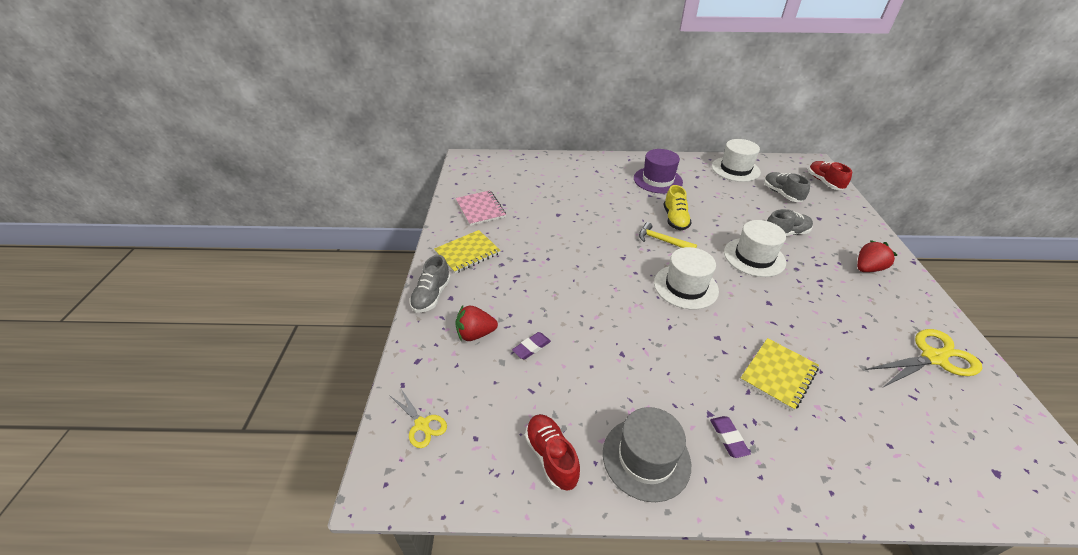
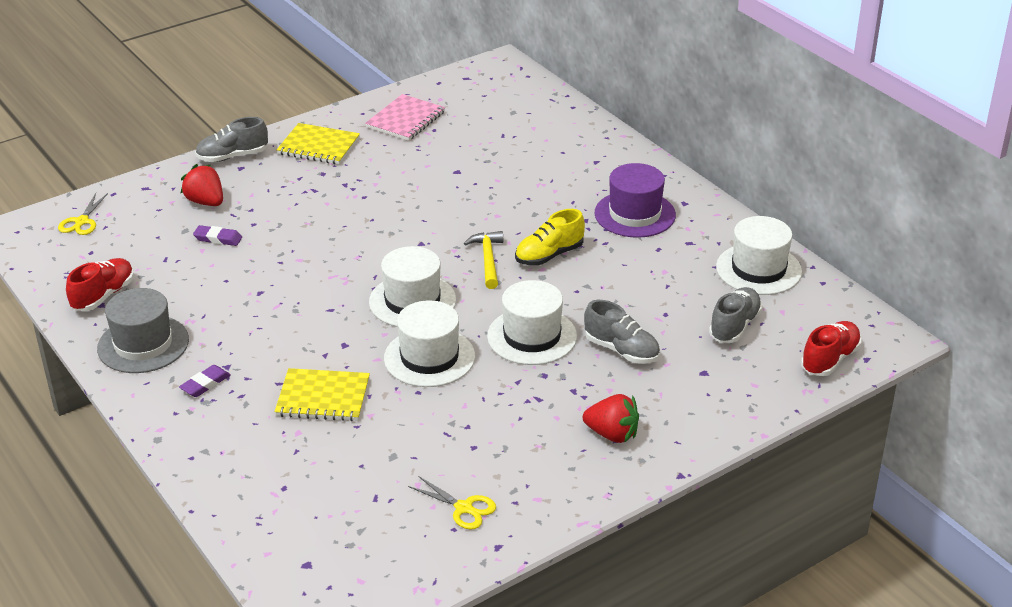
camera: 55 degrees right, 5 degrees down
yellow scissors [865,329,982,388] -> yellow scissors [408,476,496,530], size x0.57
none -> white hat [384,300,475,387]

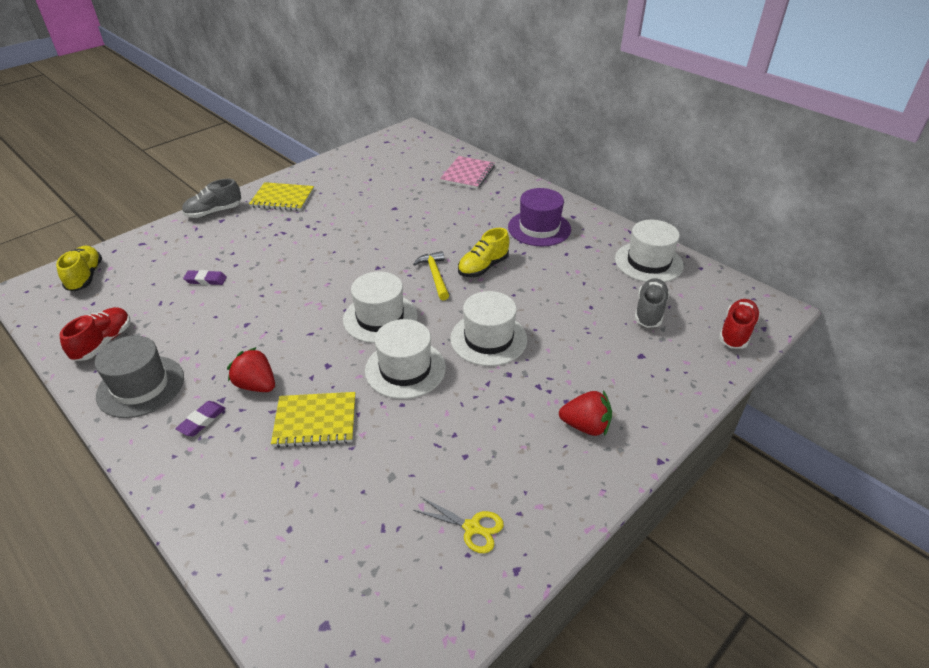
camera: 10 degrees left, 5 degrees up
yellow scissors [58,193,108,235] -> yellow shoe [56,246,102,291]
red strawberry [180,164,223,206] -> red strawberry moved to [227,347,275,392]
pink notebook [365,94,445,141] -> pink notebook moved to [440,156,495,189]
grey shoe [584,300,660,364] -> none

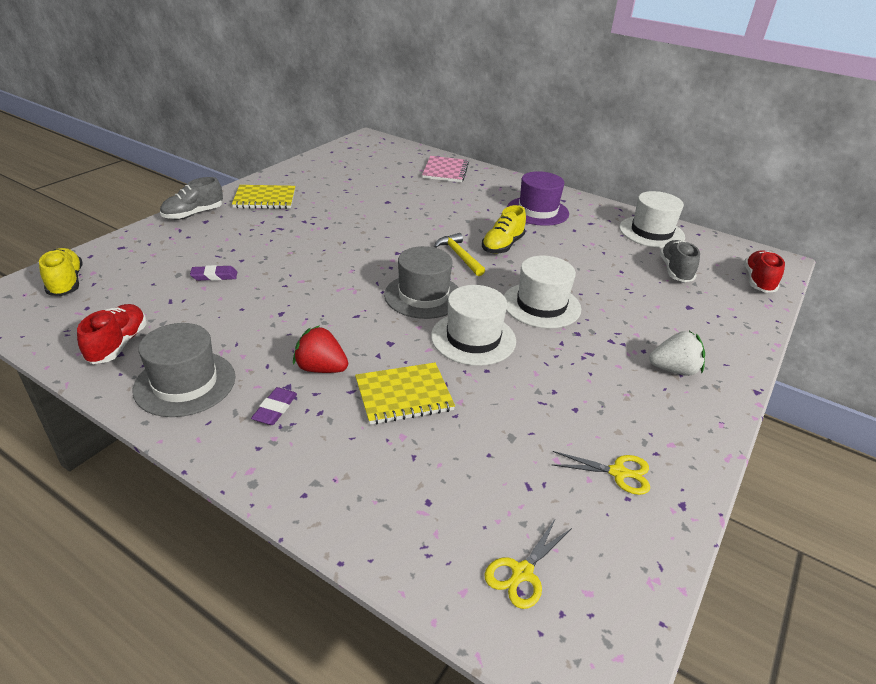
camera: 15 degrees left, 5 degrees down
white hat [343,271,417,343] -> grey hat [384,246,459,319]
red strawberry [559,390,612,436] -> white strawberry [649,331,705,376]
none -> yellow scissors [485,518,572,609]

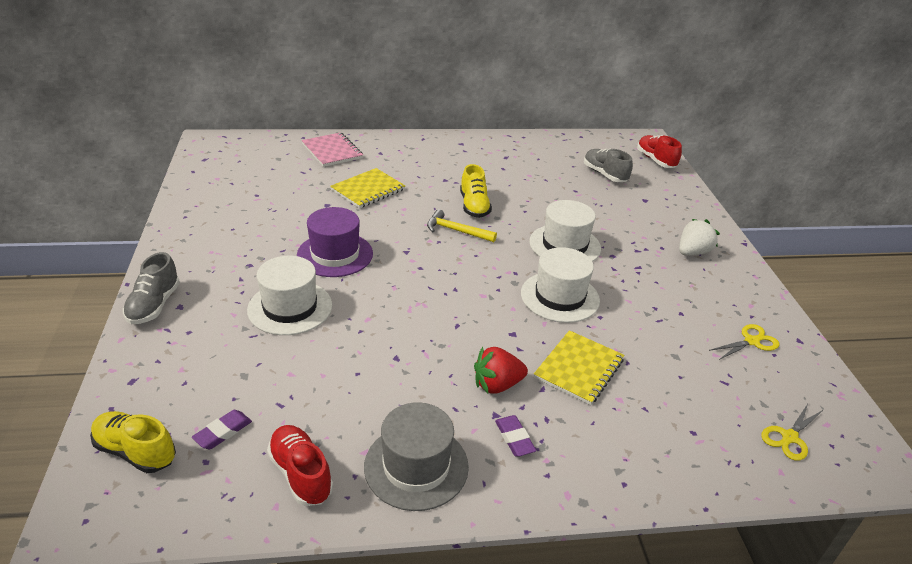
camera: 40 degrees left, 0 degrees up
purple eraser [190,265,237,281] -> purple eraser moved to [192,410,252,449]
yellow notebook [232,185,295,209] -> yellow notebook moved to [330,168,405,208]
grey hat [384,246,459,319] -> none
yellow scissors [485,518,572,609] -> yellow scissors turned 45 degrees clockwise [761,404,823,461]
purple hat [507,171,569,226] -> purple hat moved to [297,207,373,277]
white hat [619,191,685,248] -> white hat moved to [247,256,332,335]

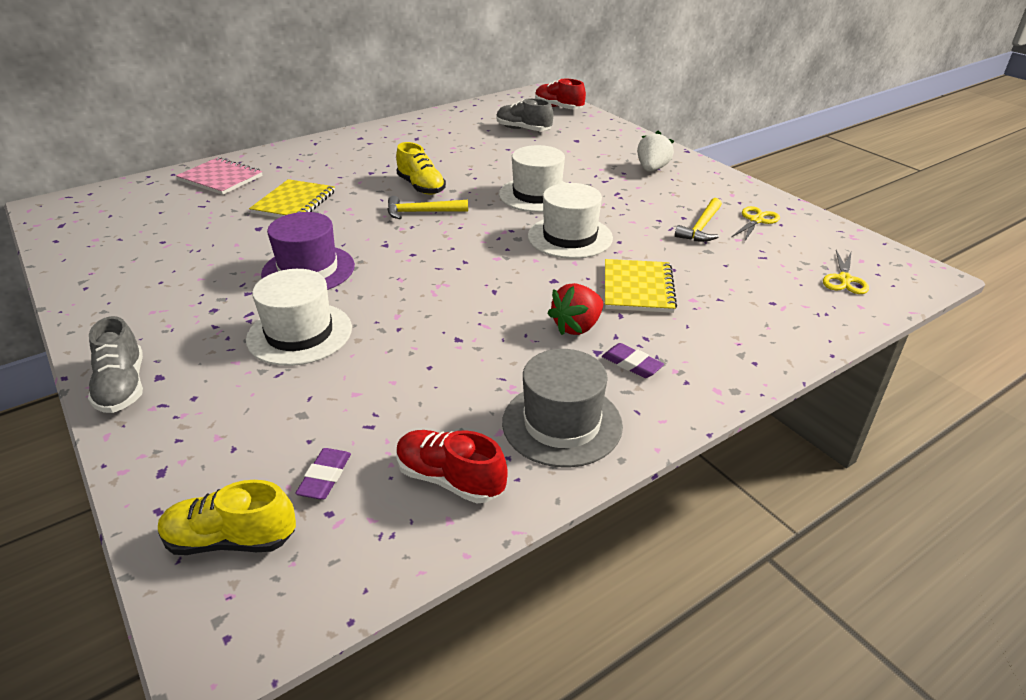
camera: 25 degrees left, 0 degrees up
none -> yellow hammer [675,198,722,242]

